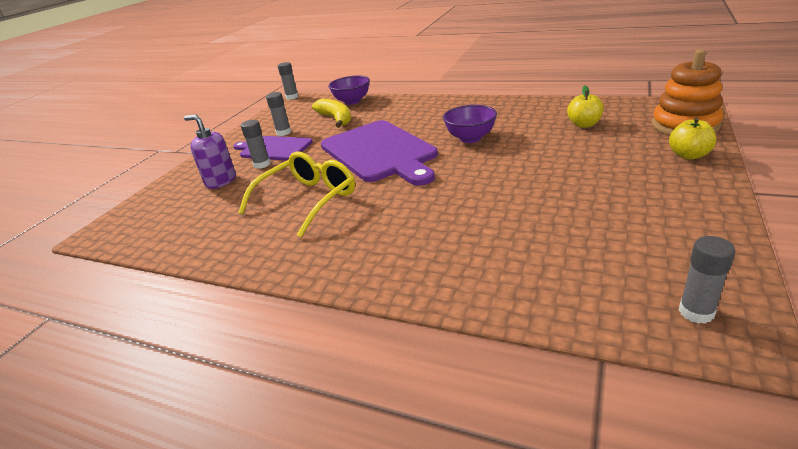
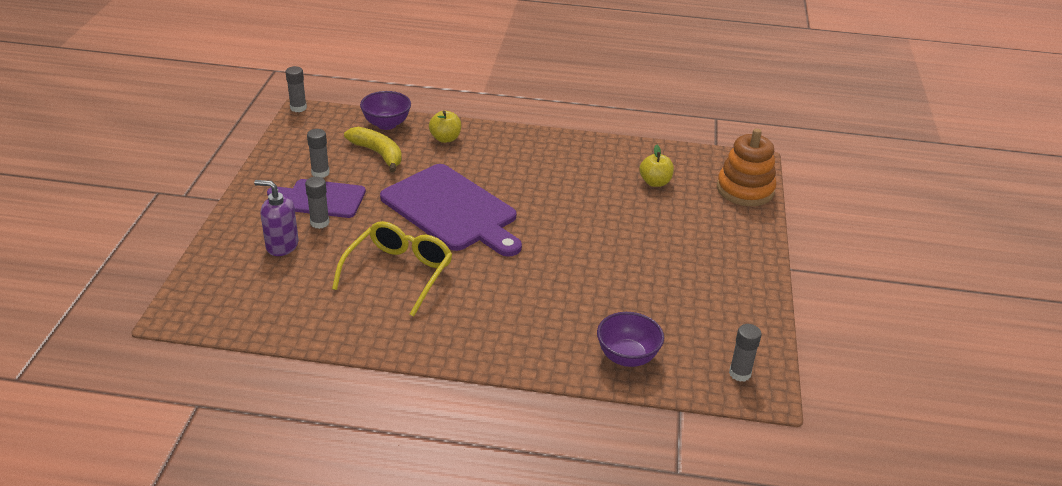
camera: 20 degrees left, 5 degrees up
purple bowl [443,105,497,143] -> purple bowl moved to [597,312,664,367]
yellow apple [669,117,716,159] -> yellow apple moved to [429,111,461,143]

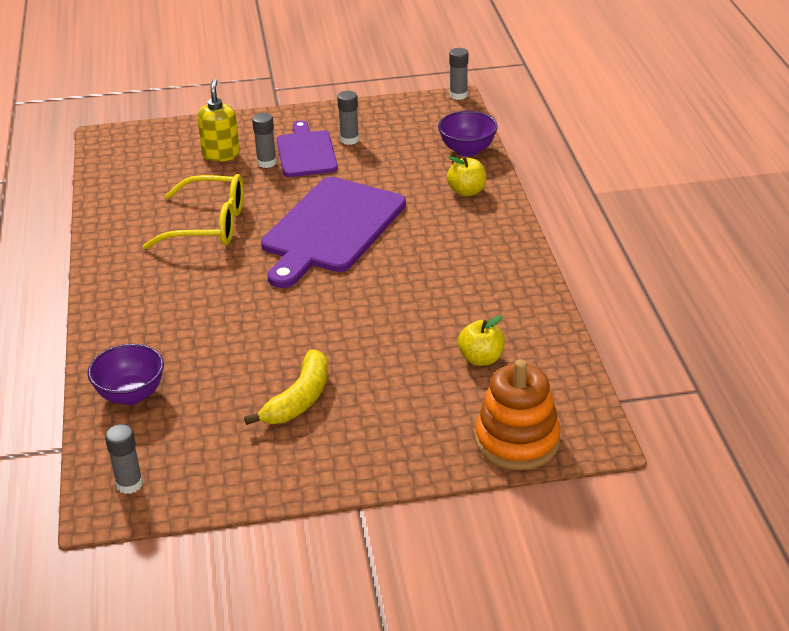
camera: 75 degrees right, 0 degrees up
purple soap dispenser [254,180,299,256] -> yellow soap dispenser [197,79,240,162]
yellow banana [344,127,402,173] -> yellow banana moved to [244,349,328,425]

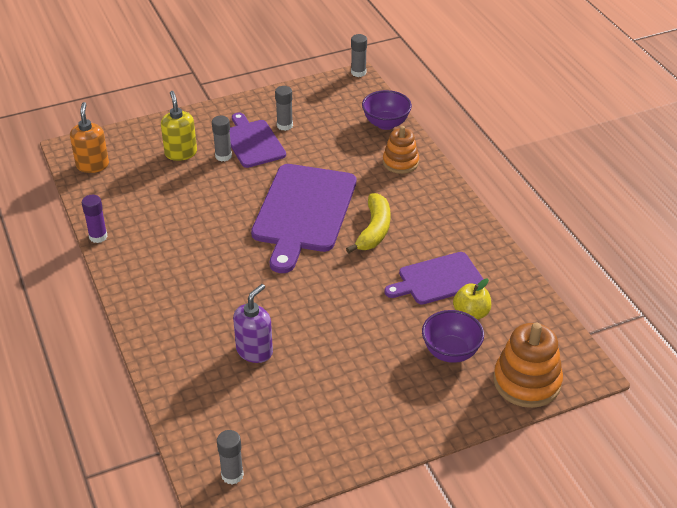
camera: 15 degrees left, 5 degrees up
purple bowl [87,344,164,405] -> purple bowl moved to [422,310,484,363]
yellow glasses [143,174,244,249] -> none
yellow banana [244,349,328,425] -> yellow banana moved to [346,193,391,253]
yellow apple [447,156,486,196] -> orange stacking toy [383,126,419,174]
none -> orange soap dispenser [70,102,109,173]
none -> purple glue stick [82,195,108,243]
none -> purple soap dispenser [233,284,273,363]
none -> purple cutting board [384,252,483,305]

